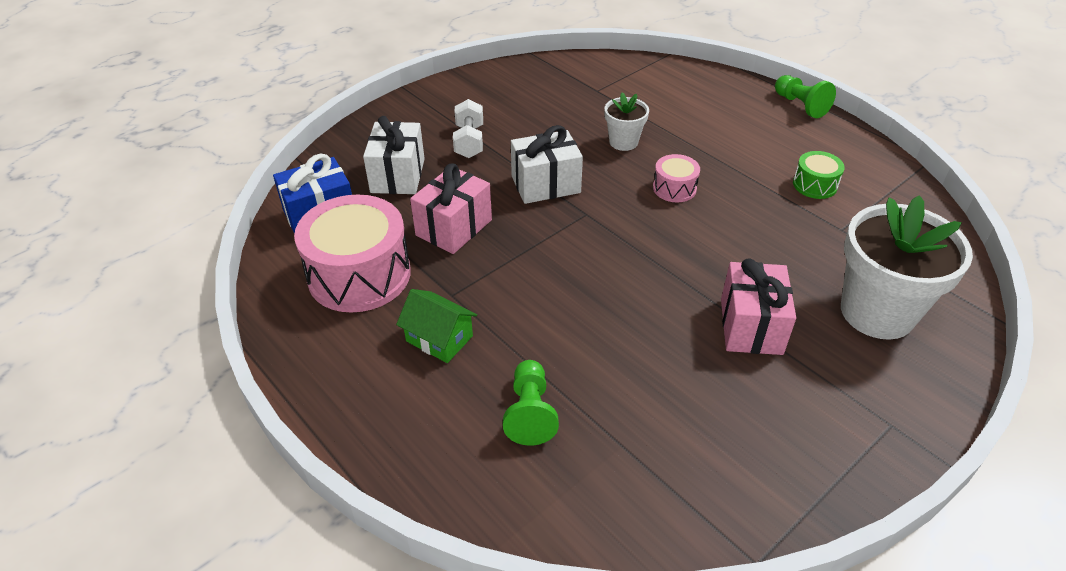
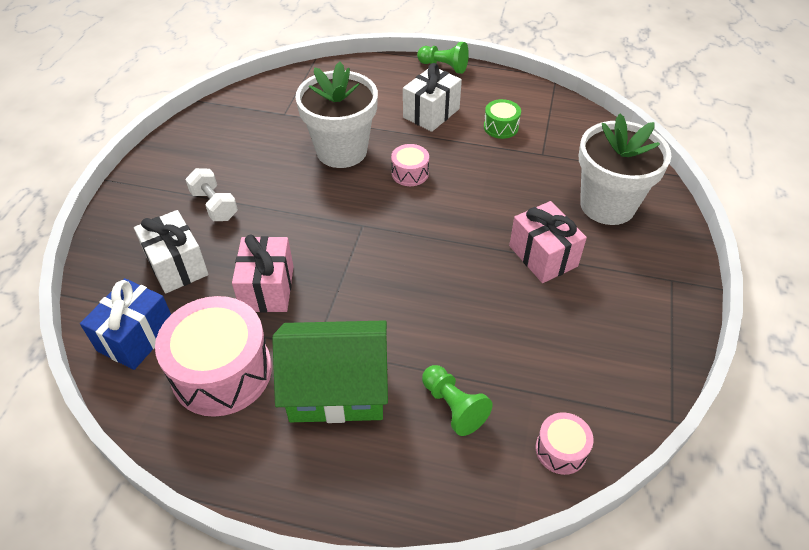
camera: 35 degrees left, 5 degrees up
green house [396,289,477,363] -> green house [272,320,388,423], size x1.89
white gift [511,125,583,204] -> white gift moved to [403,63,462,132]
white flower pot [604,92,649,151] -> white flower pot [295,62,378,168], size x1.98
none -> pink drum [536,412,593,475]

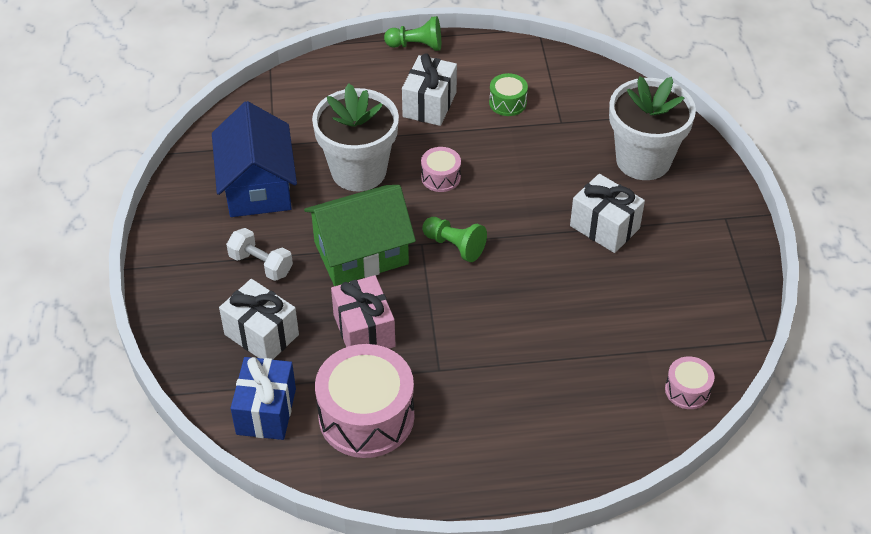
camera: 20 degrees left, 0 degrees up
green house [272,320,388,423] -> green house moved to [304,185,416,286]
green pawn [422,365,493,436] -> green pawn moved to [422,217,487,262]
pink gift [509,201,587,283] -> white gift [570,174,645,253]
none -> blue house [212,101,297,217]

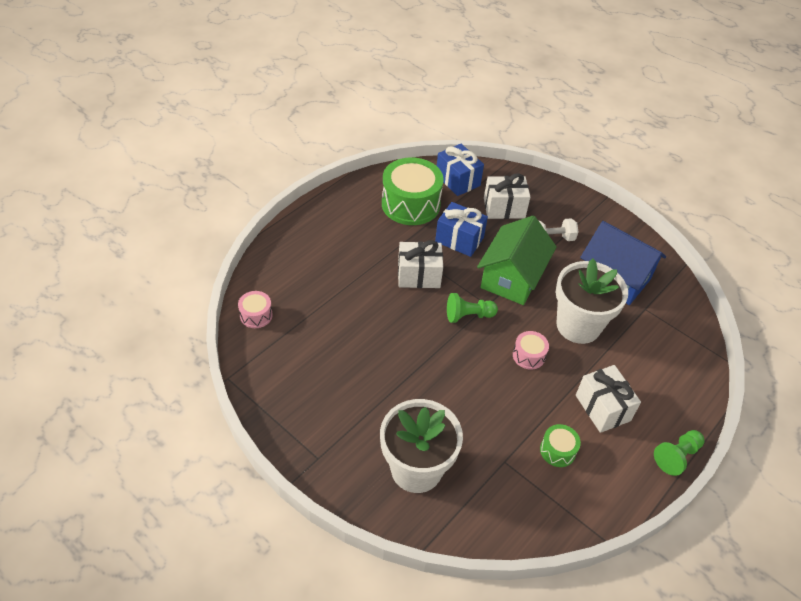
camera: 135 degrees right, 0 degrees up
pink drum [315,344,414,458] -> green drum [382,157,444,225]
pink gift [331,275,396,349] -> blue gift [435,202,488,257]
white gift [570,174,645,253] -> white gift moved to [398,240,443,288]

